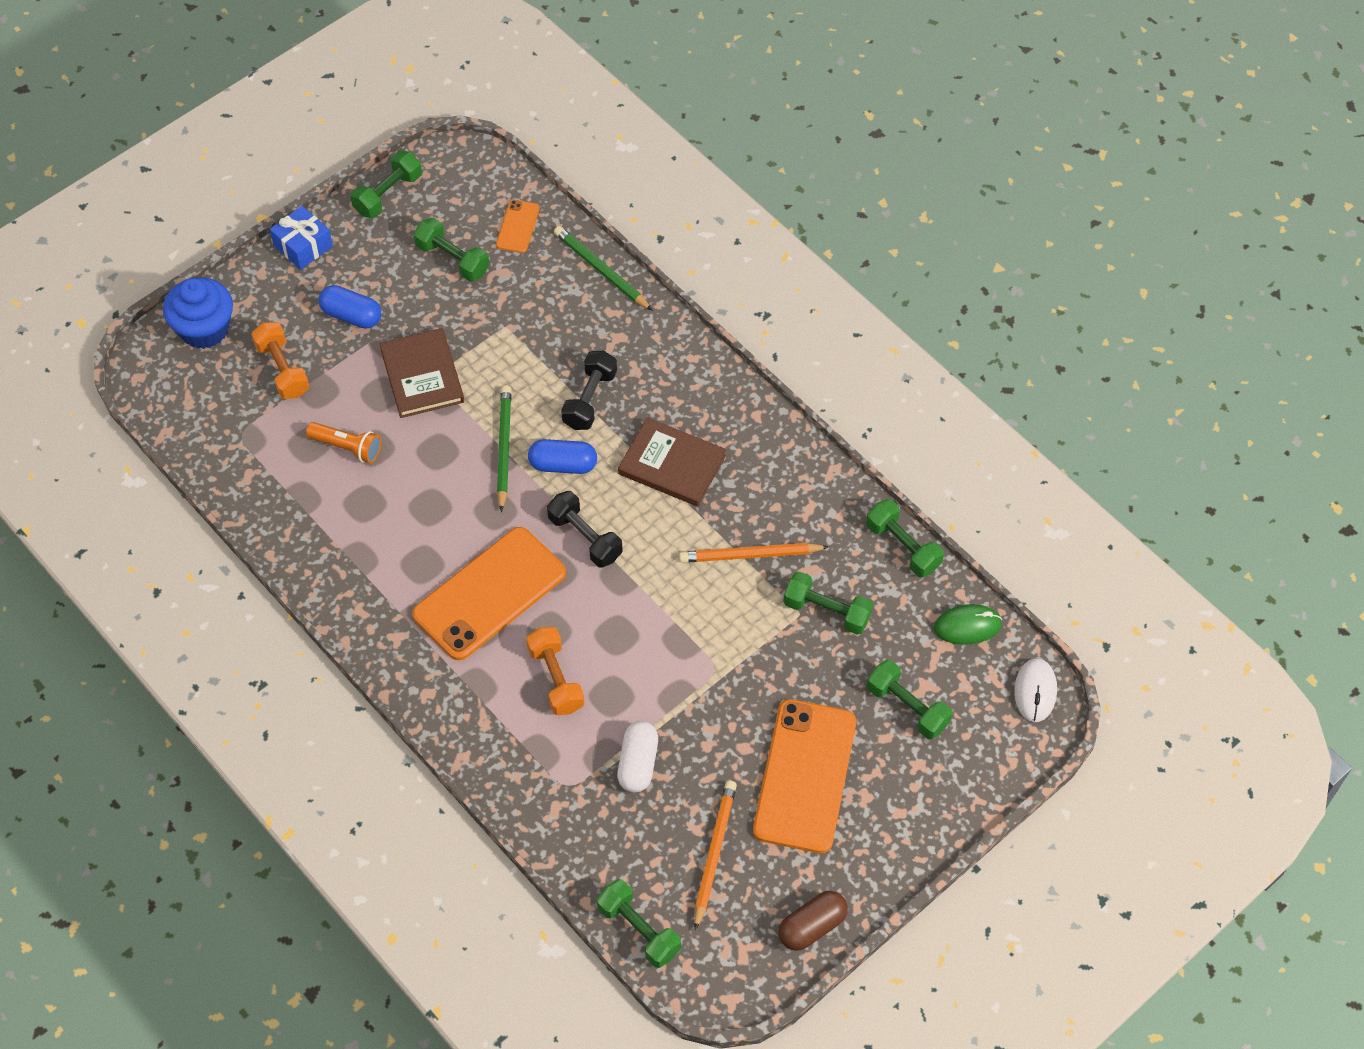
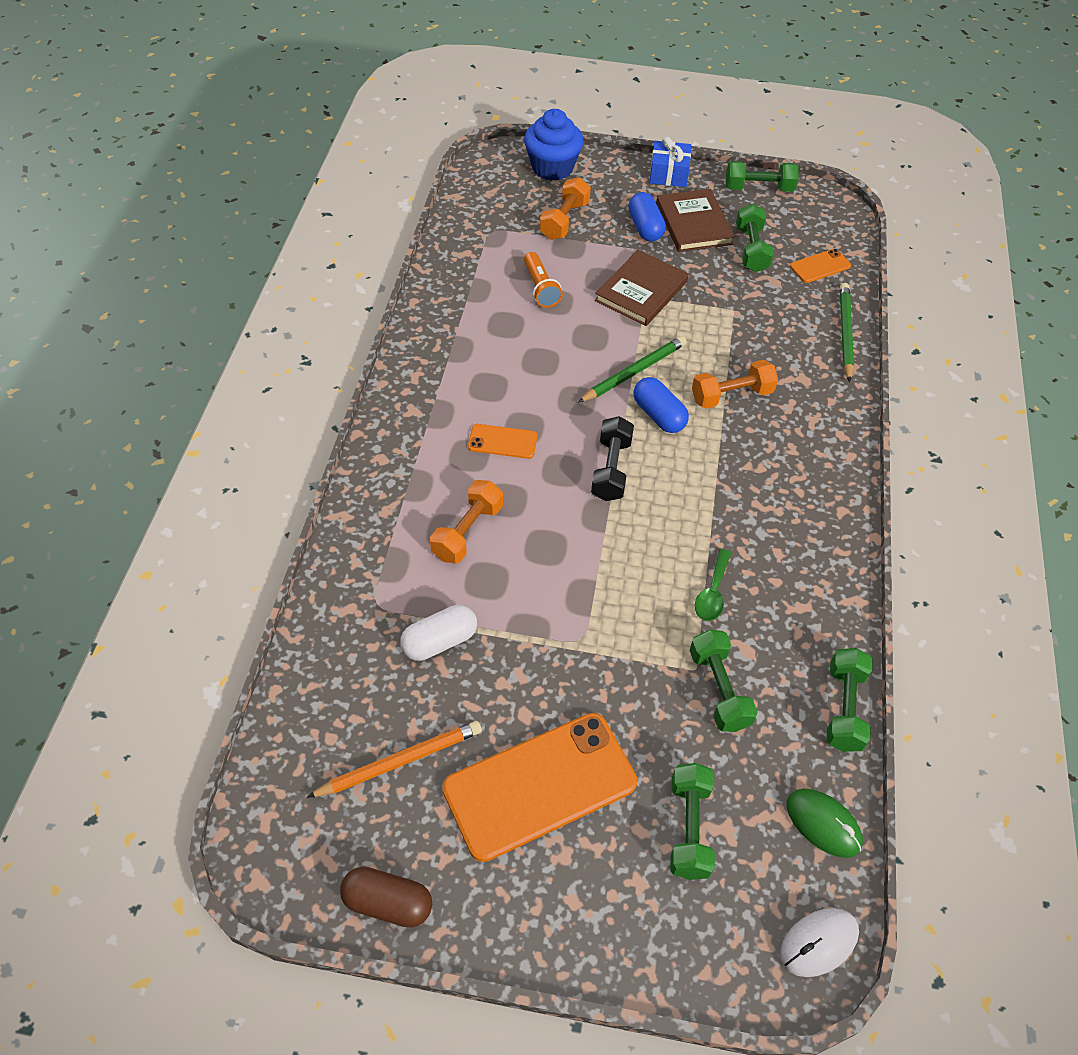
camera: 50 degrees right, 5 degrees down
orange phone [412,527,566,661] -> orange phone [468,424,537,459], size x0.45
black dumbbell [561,351,617,430] -> orange dumbbell [692,360,778,409]
green dumbbell [597,879,681,968] -> none
brown book [618,417,726,506] -> brown book moved to [656,189,735,252]
orange pencil [679,543,829,563] -> green spoon [695,549,731,621]

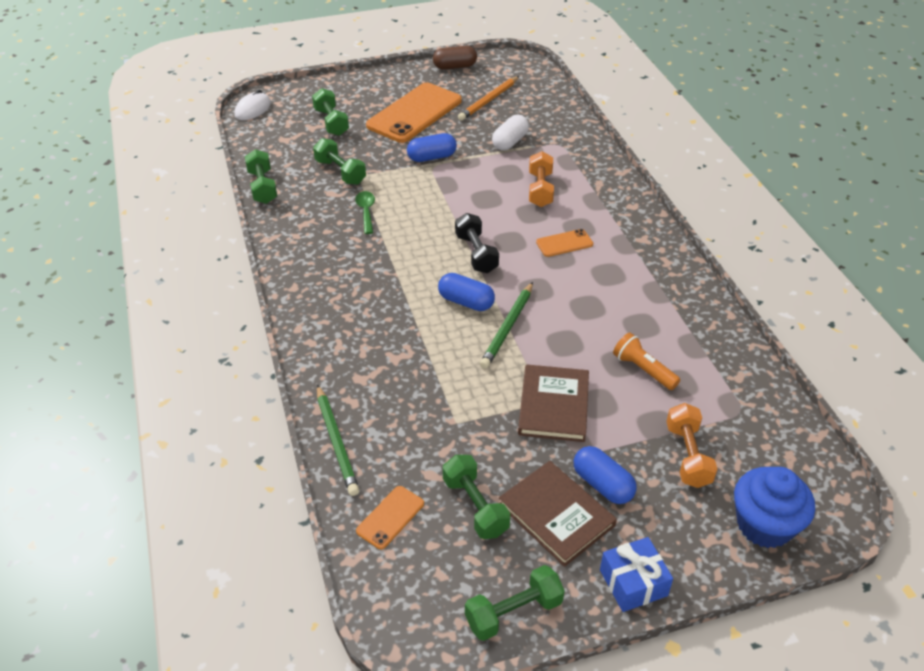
camera: 155 degrees right, 10 degrees down
orange dumbbell [692,360,778,409] -> none
green mouse [787,789,863,858] -> none
none -> blue capsule [407,133,457,162]

